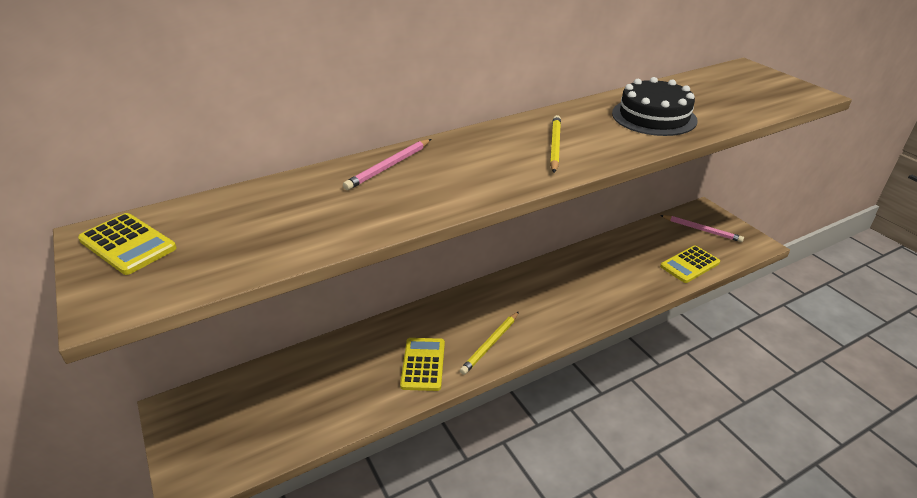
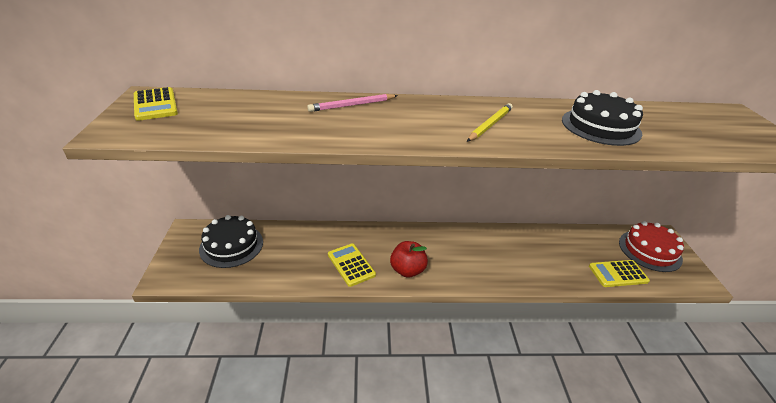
camera: 25 degrees right, 0 degrees up
yellow calculator [400,338,445,391] -> yellow calculator turned 60 degrees counterclockwise [328,243,376,287]
yellow pencil [460,311,519,375] -> red apple [390,241,428,278]
pink pencil [660,215,744,242] -> red cake [619,221,684,272]
none -> black cake [199,215,263,268]

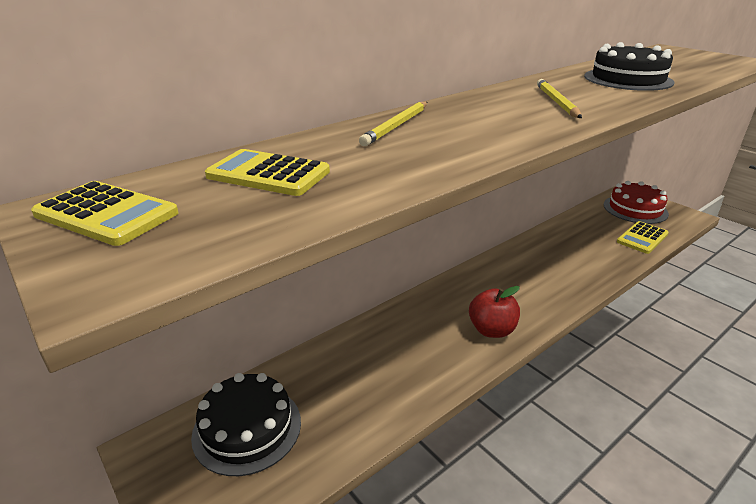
camera: 35 degrees left, 5 degrees down
pink pencil [307,94,398,112] -> yellow pencil [359,102,427,146]
yellow calculator [328,243,376,287] -> yellow calculator moved to [205,149,330,196]

